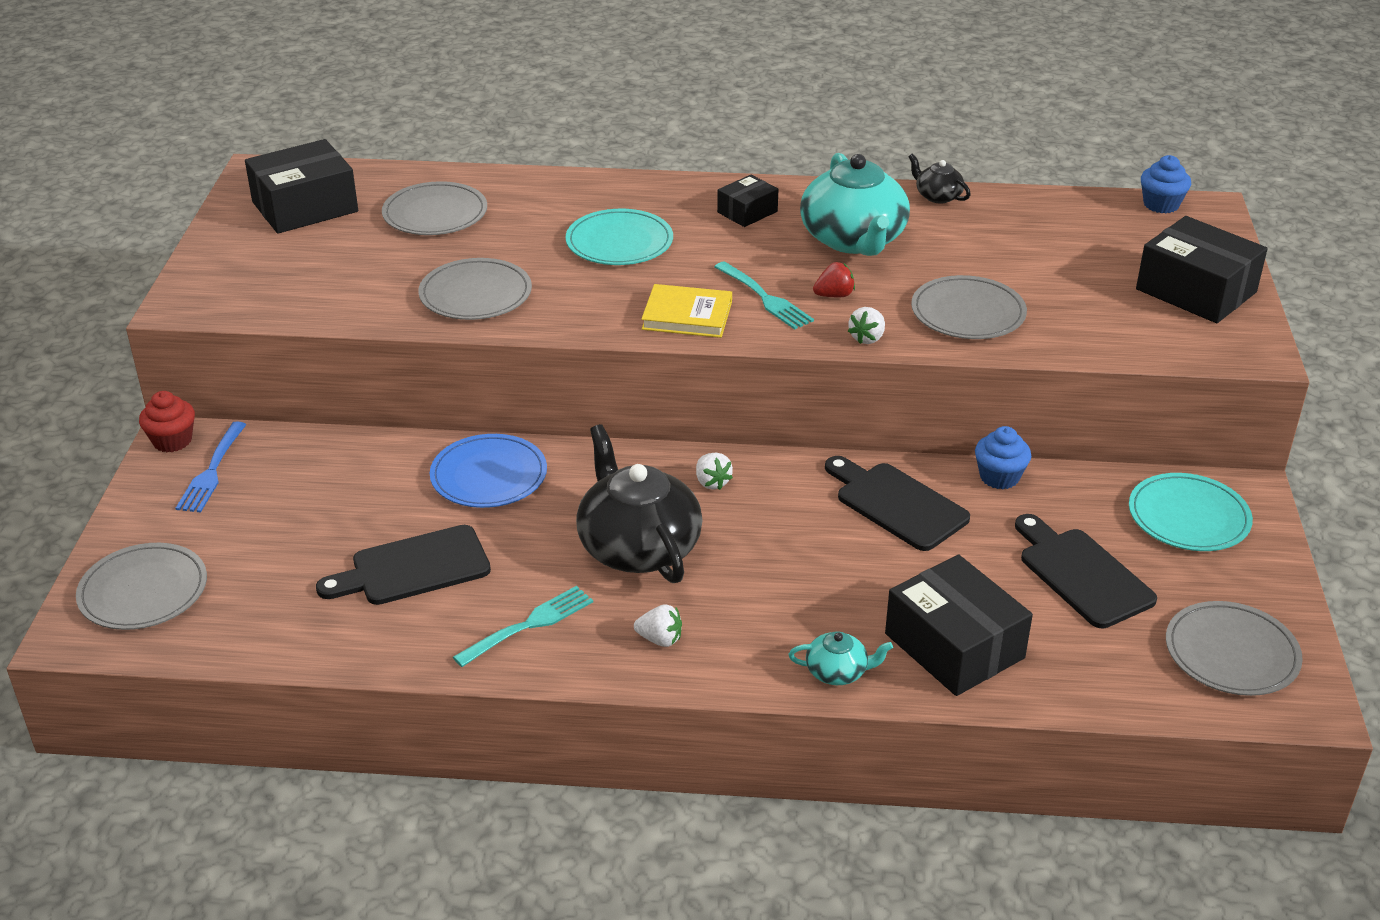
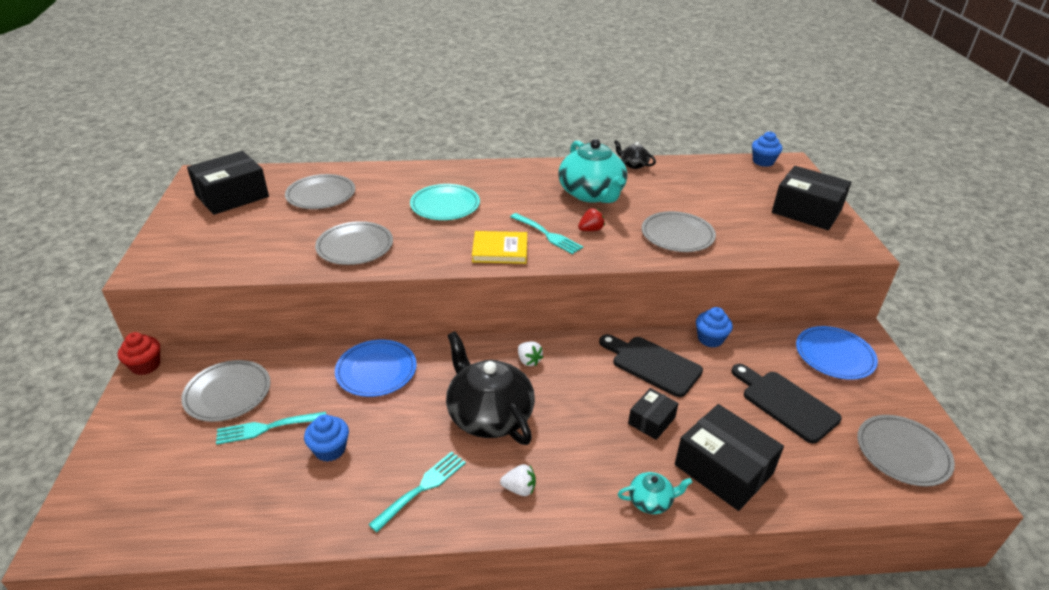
camera: 10 degrees left, 0 degrees up
grey plate [76,543,207,630] -> grey plate moved to [181,360,271,422]
blue fork [176,421,247,513] -> none
black cutting board [316,525,491,605] -> blue cupcake [304,414,349,462]
black box [717,175,778,227] -> black box moved to [628,388,679,440]
white strawberry [848,307,885,344] -> none
turquoise plate [1129,473,1253,551] -> blue plate [796,326,878,380]
none -> turquoise fork [216,412,326,445]

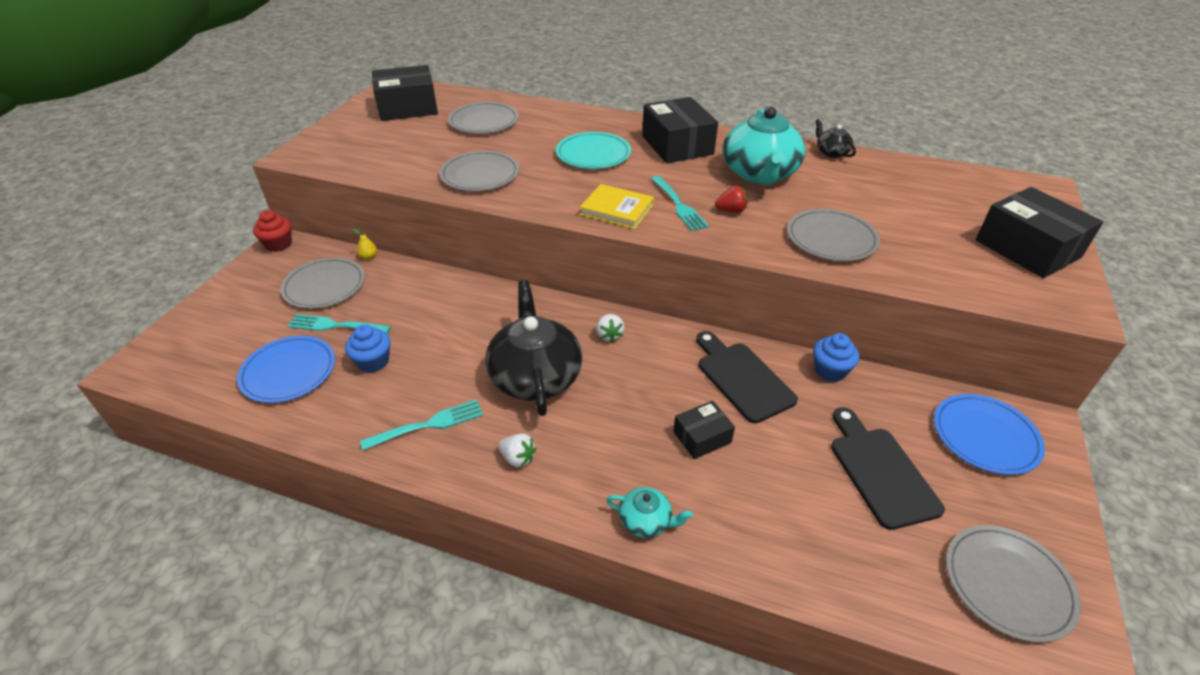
camera: 25 degrees right, 5 degrees up
blue plate [335,340,417,397] -> blue plate moved to [237,336,335,403]
black box [675,404,784,511] -> black box moved to [642,97,718,163]
blue cupcake [752,131,782,167] -> none
none -> yellow pear [353,228,377,260]

